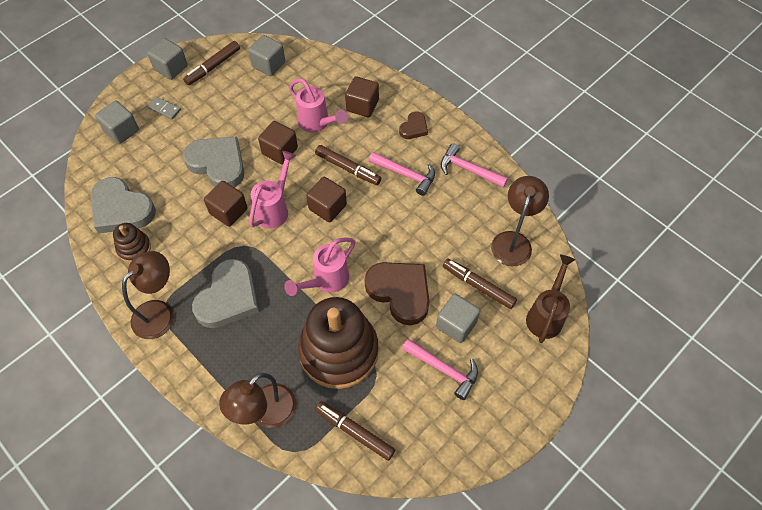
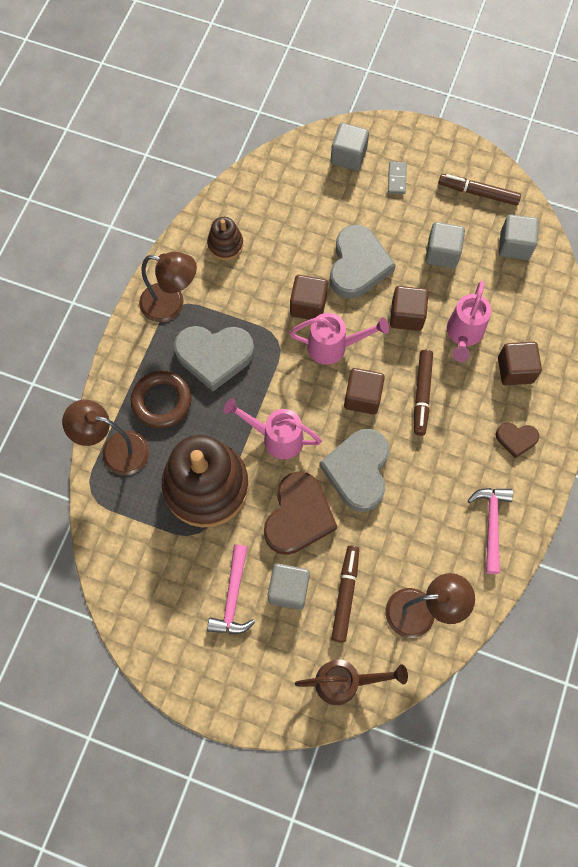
camera: 65 degrees right, 10 degrees up
grey heart [91,177,156,233] -> grey heart moved to [319,429,390,512]
grey cube [147,38,188,80] -> grey cube moved to [425,222,465,268]
brown marker [315,401,395,461] -> none
pink hammer [369,152,435,196] -> none
none -> brown ring [131,371,192,428]

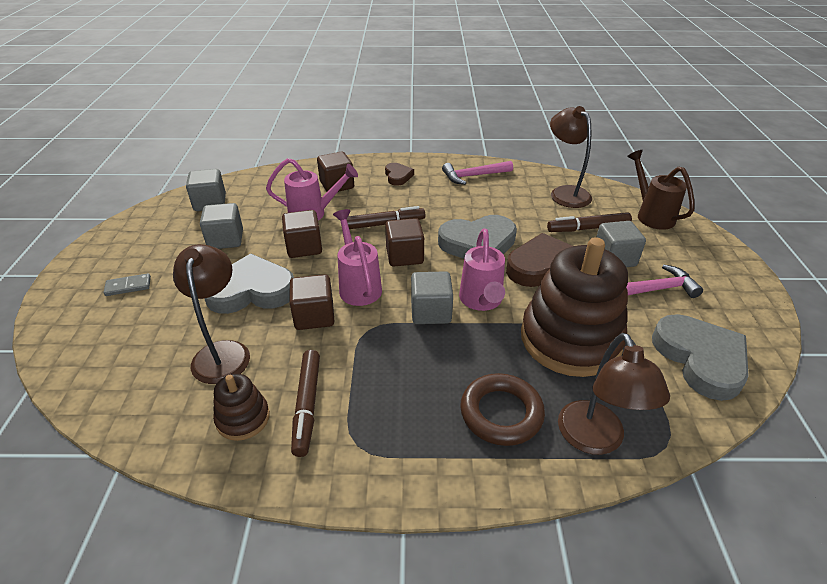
camera: 110 degrees left, 30 degrees down
brown lamp [139,252,197,322] -> brown lamp moved to [173,244,250,384]
grey heart [174,326,254,391] -> grey heart moved to [652,314,749,401]
grey cube [331,123,369,171] -> grey cube moved to [411,271,453,324]
brown marker [438,174,521,205] -> brown marker moved to [291,350,320,457]

